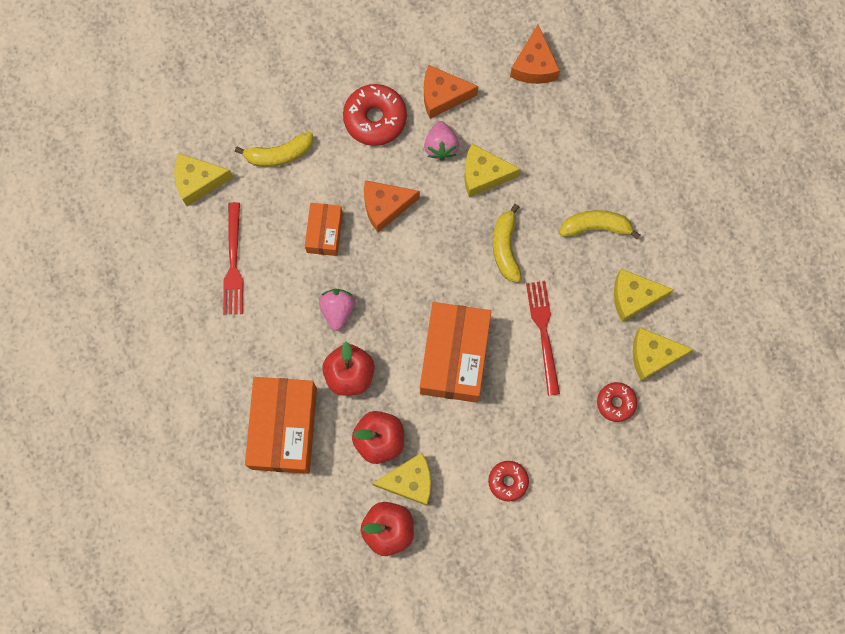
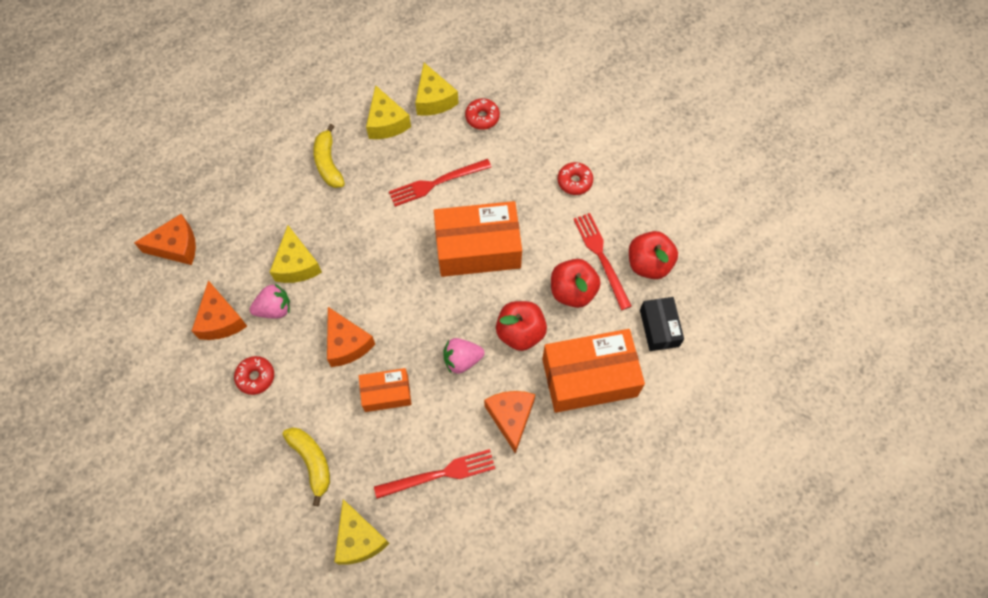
camera: 105 degrees left, 10 degrees down
red donut [343,84,407,146] -> red donut [234,356,274,395], size x0.60
yellow cheese [372,453,431,506] -> red fork [573,213,632,310]
yellow banana [493,204,522,282] -> none
none -> orange cheese [484,391,535,454]
none -> black box [640,297,684,351]

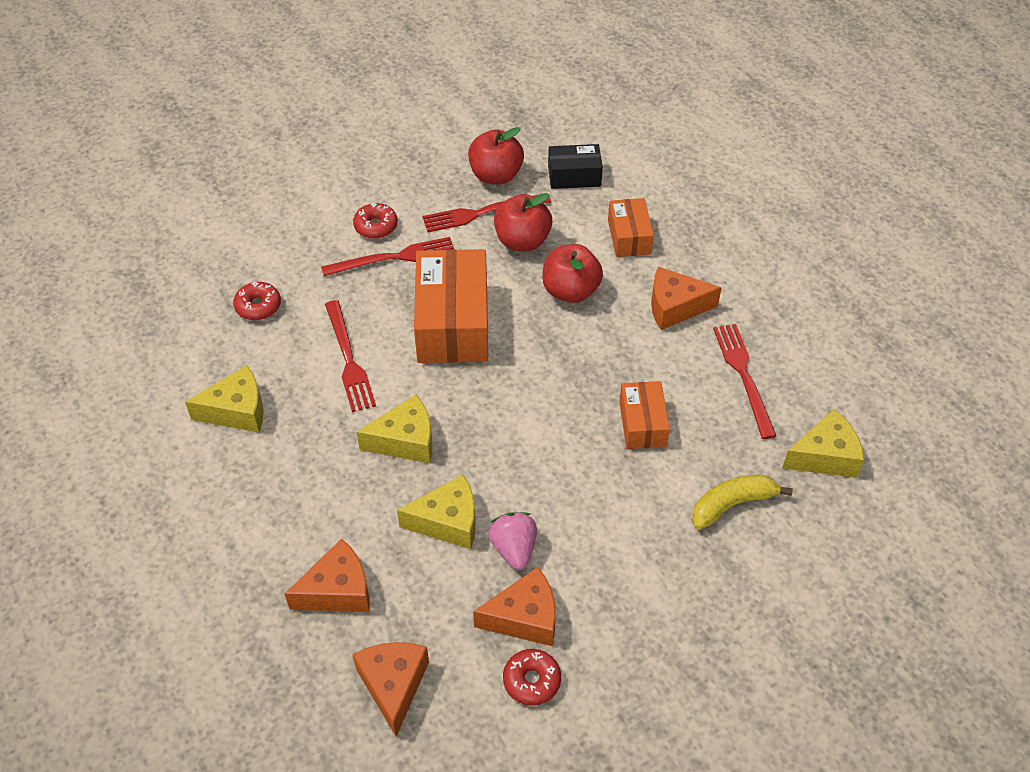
camera: 85 degrees left, 15 degrees down
red donut [234,356,274,395] -> red donut moved to [503,649,561,706]
yellow banana [313,124,345,188] -> none
orange cheese [327,307,375,367] -> orange cheese moved to [285,539,370,612]
yellow cheese [415,63,459,116] -> yellow cheese moved to [357,395,432,463]
pink strawberry [443,338,485,374] -> none
orange box [542,329,645,413] -> orange box [608,198,654,257], size x0.55
none -> red fork [321,237,454,276]

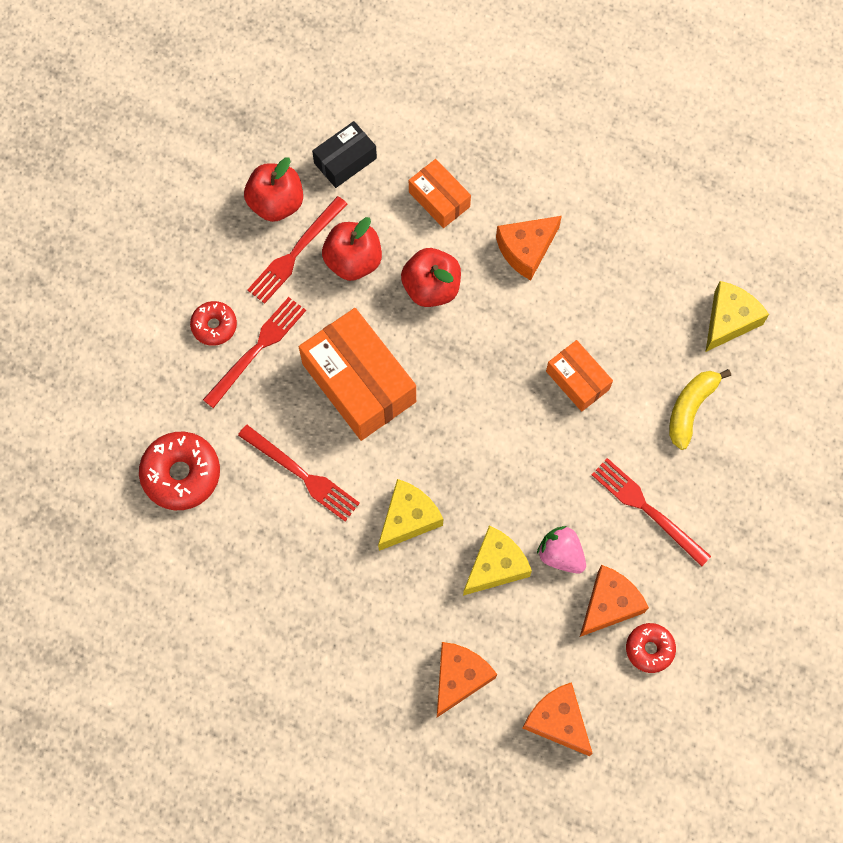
camera: 35 degrees left, 20 degrees up
yellow cheese [185,365,264,433] -> none
red donut [233,282,281,321] -> red donut [139,432,220,510], size x1.68
red fork [713,324,776,439] -> red fork moved to [591,458,711,567]

